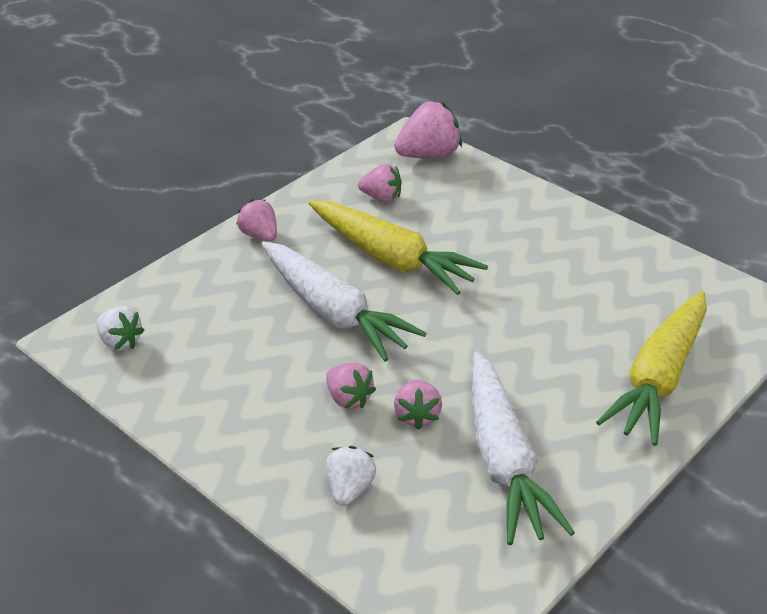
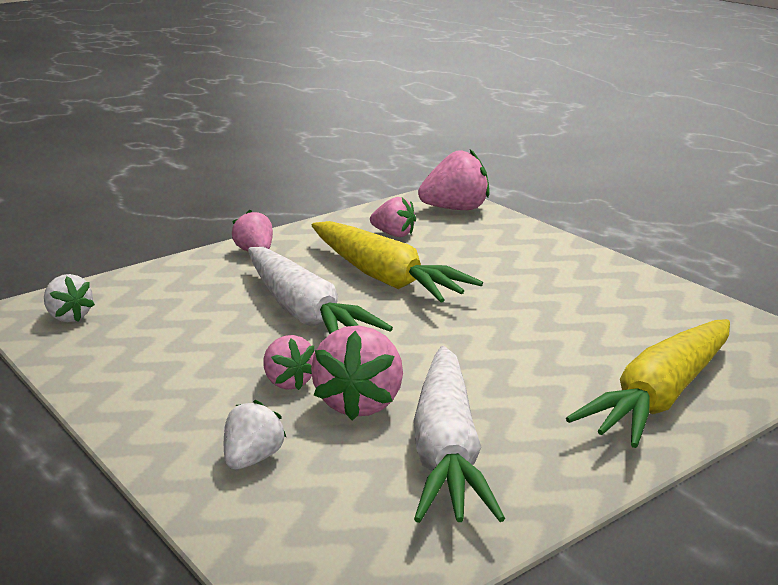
camera: 10 degrees right, 15 degrees down
pink strawberry [394,380,442,430] -> pink strawberry [311,325,403,421], size x1.60

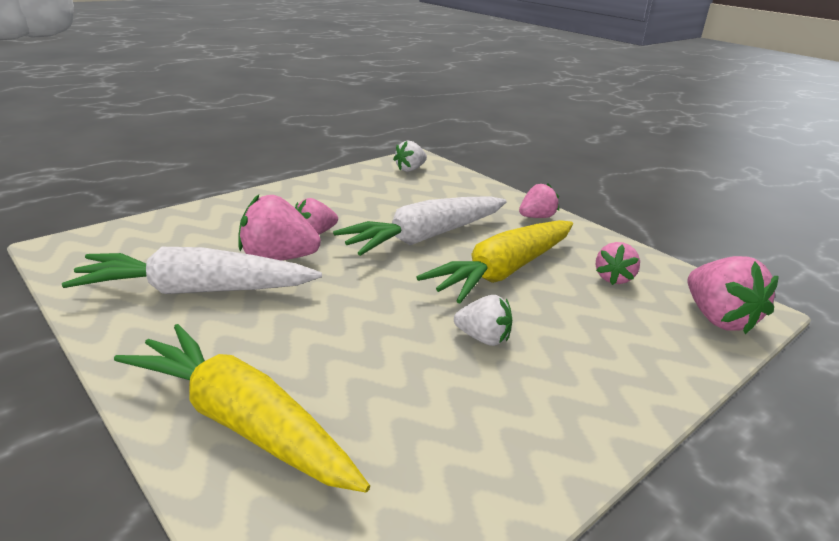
camera: 85 degrees right, 5 degrees up
white strawberry [224,400,286,470] -> white strawberry moved to [454,295,512,346]

